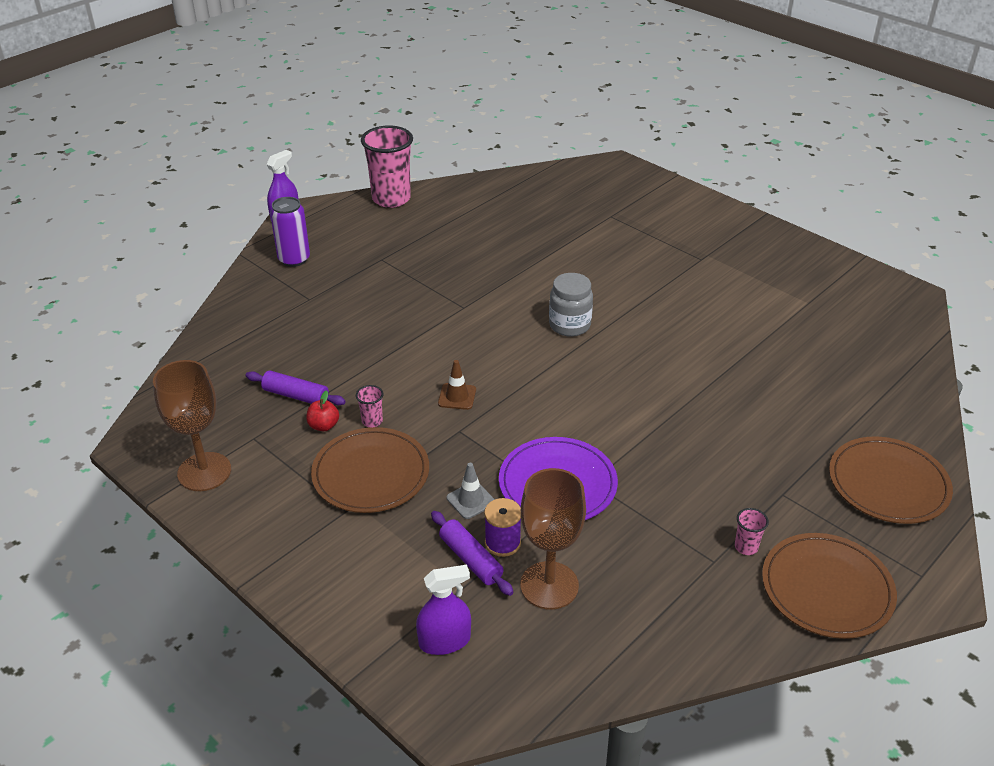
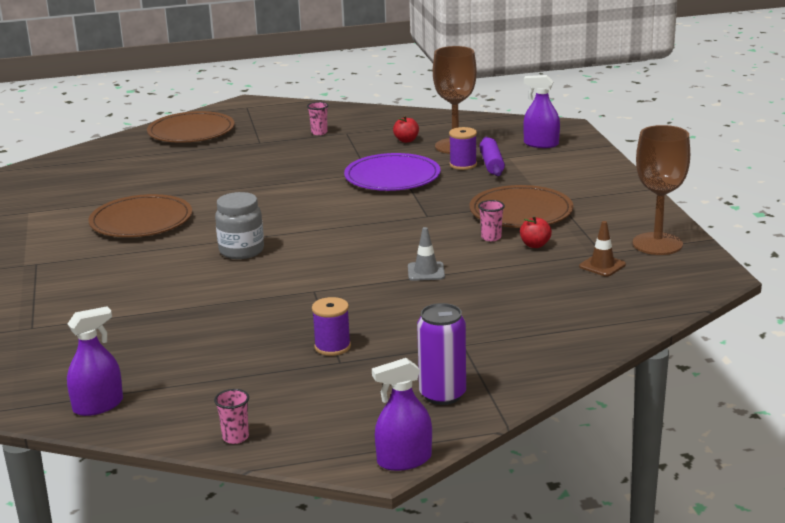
camera: 145 degrees left, 15 degrees down
purple rolling pin [246,371,346,405] -> none
pink cup [361,126,413,208] -> pink cup [214,389,249,444], size x0.42
brown traffic cone [438,360,476,410] -> brown traffic cone moved to [579,221,626,276]
grey traffic cone [447,463,495,519] -> grey traffic cone moved to [408,227,445,281]
brown plate [762,533,897,639] -> brown plate moved to [88,194,192,237]
none -> purple spray bottle [67,306,123,416]
none -> purple spool [312,297,351,356]
none -> red apple [393,115,419,143]

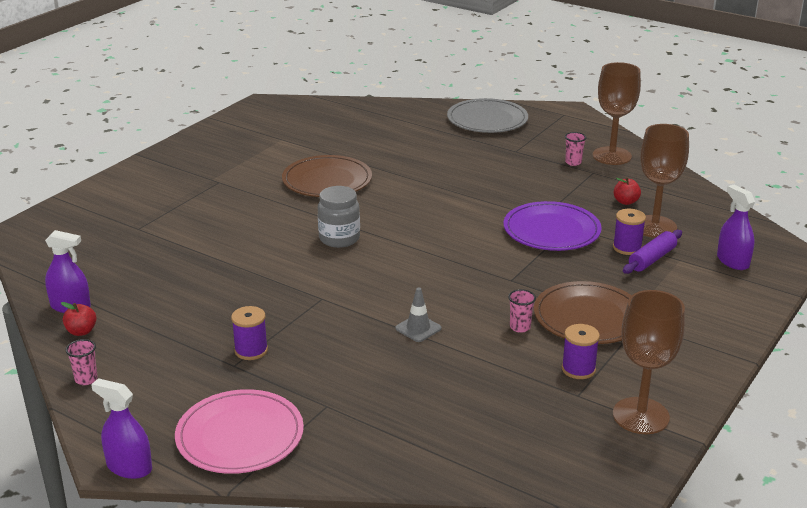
camera: 45 degrees right, 5 degrees up
brown plate [147,111,235,143] -> grey plate [447,98,528,133]
purple can [417,303,466,405] -> pink plate [175,389,304,474]
red apple [520,216,552,248] -> red apple moved to [61,302,97,336]
brown traffic cone [579,221,626,276] -> none
none -> purple spool [562,324,600,379]
none -> brown goblet [592,62,641,165]

